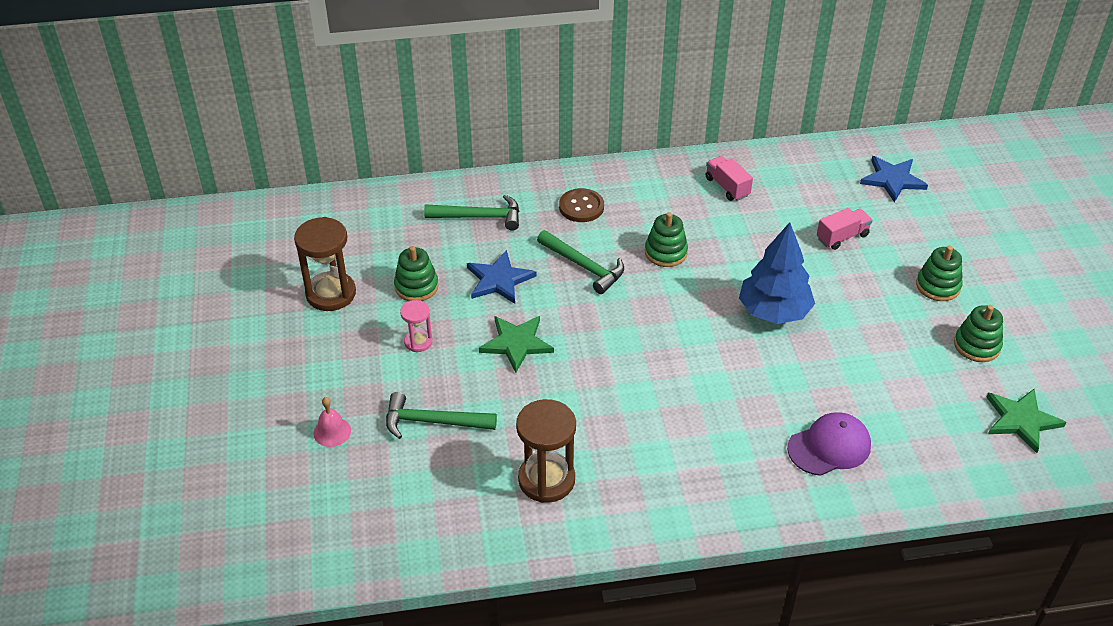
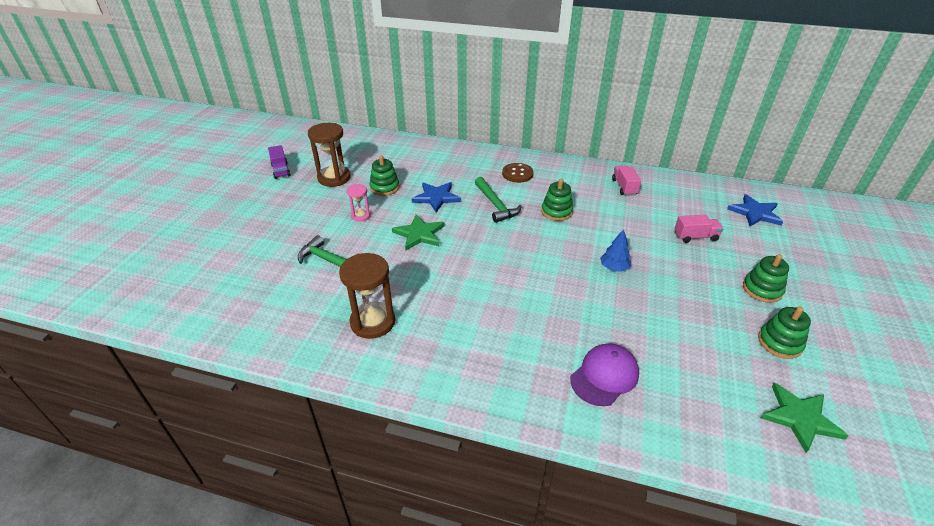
camera: 25 degrees right, 5 degrees down
pink bell [313,397,351,447] -> none
green hammer [424,195,519,231] -> none
blue tree [739,222,815,324] -> blue tree [600,229,631,272], size x0.52
purple cap [787,412,871,476] -> purple cap turned 45 degrees counterclockwise [571,343,639,406]
none -> purple truck [268,145,291,179]

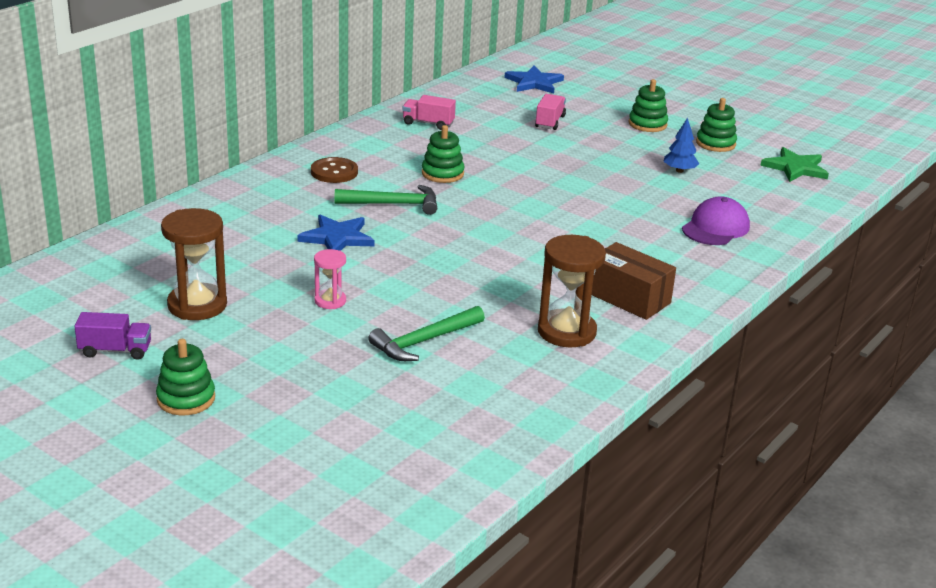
camera: 70 degrees left, 10 degrees down
green stacking toy [369,155,400,196] -> green stacking toy moved to [156,339,215,415]
green star [392,215,445,250] -> none
purple cap [571,343,639,406] -> purple cap turned 60 degrees clockwise [682,196,750,245]
blue tree [600,229,631,272] -> blue tree moved to [663,117,699,173]
none -> brown box [592,242,676,320]

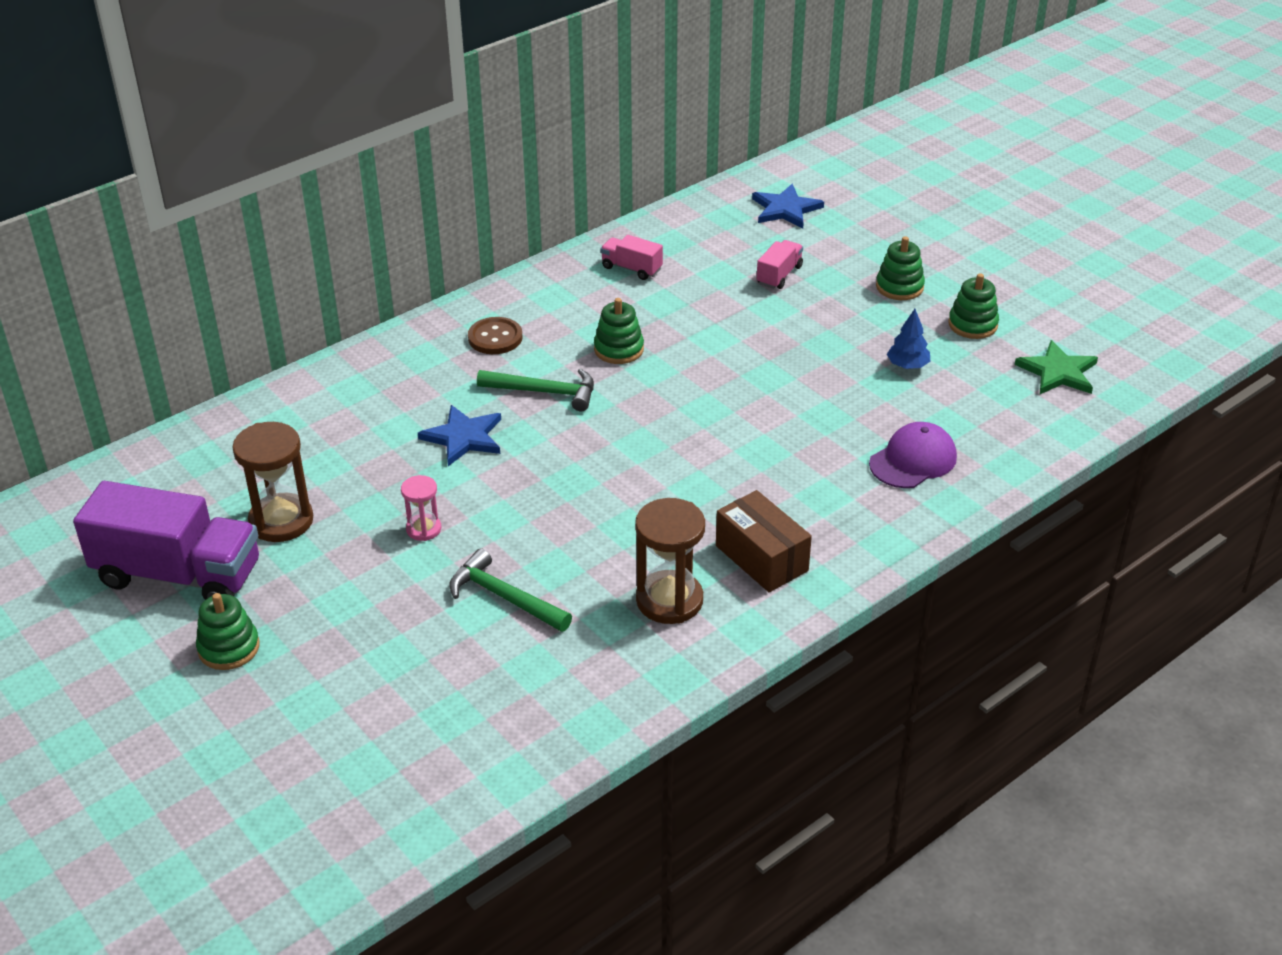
camera: 15 degrees right, 10 degrees up
purple truck [74,312,151,360] -> purple truck [73,481,259,600], size x2.20
green hammer [368,306,485,361] -> green hammer turned 60 degrees clockwise [449,548,572,632]

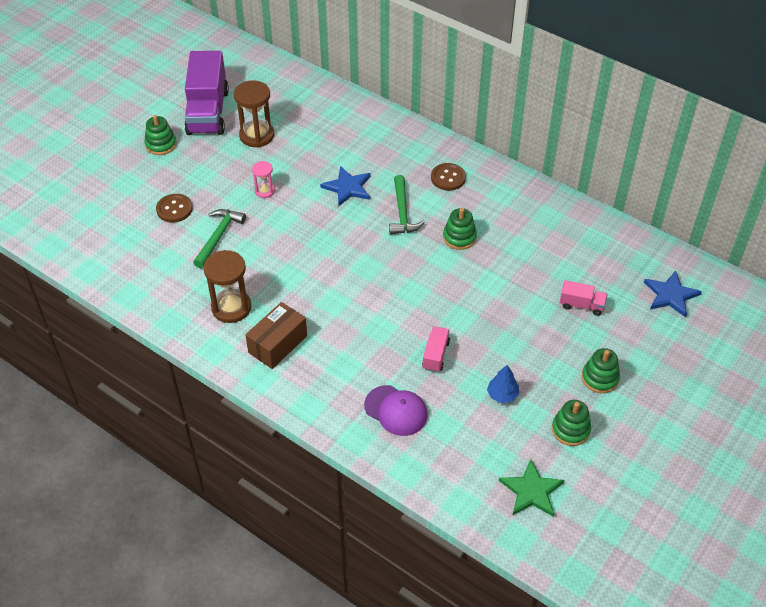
camera: 75 degrees right, 10 degrees up
pink truck [601,235,663,280] -> pink truck moved to [422,326,450,372]
none -> brown button [156,194,193,223]

